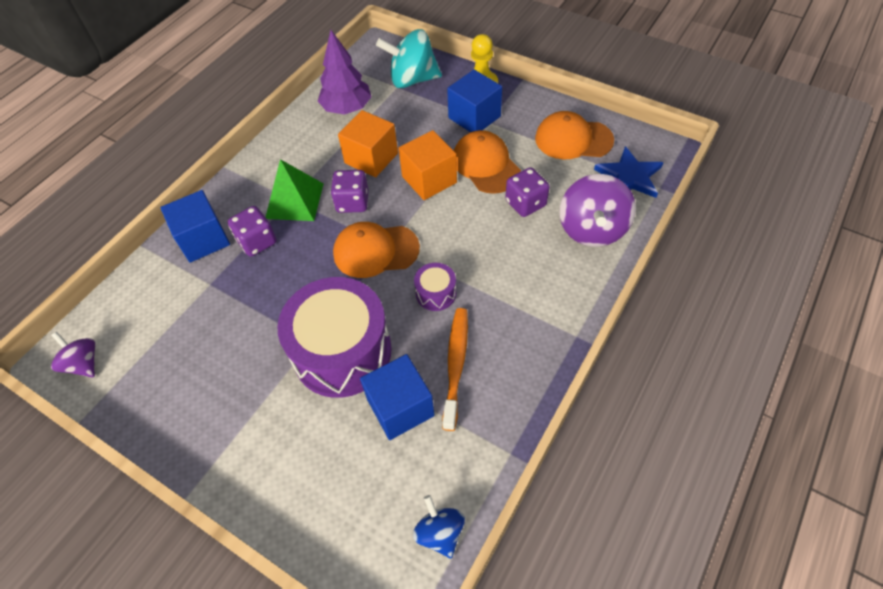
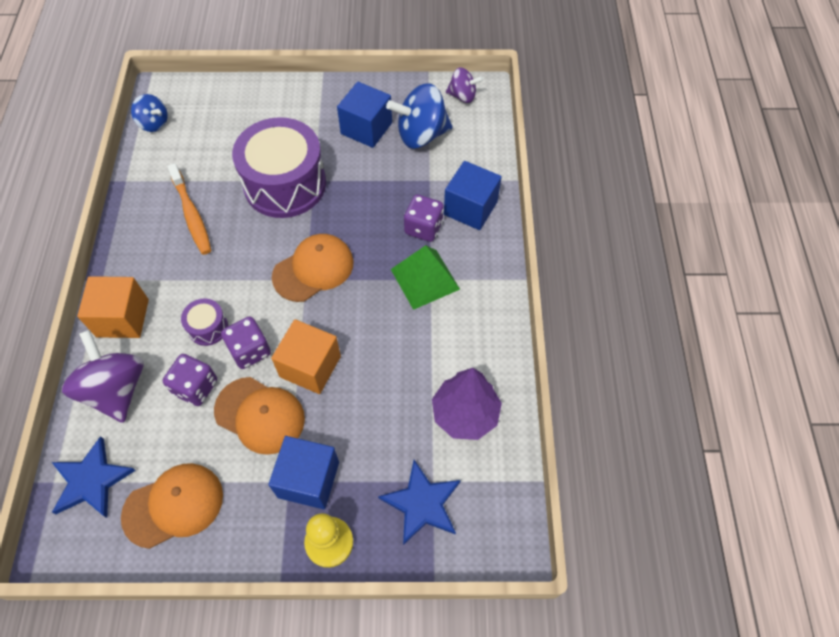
camera: 145 degrees right, 5 degrees up
purple dice [331,170,369,213] -> purple dice moved to [221,316,271,369]
orange cube [338,110,398,177] -> orange cube moved to [77,276,149,338]
blue cube [360,354,435,440] -> blue cube moved to [337,82,392,148]
turquoise spinning top [376,29,442,88] -> blue star [378,460,461,545]
purple drum [414,263,456,311] -> purple drum moved to [181,299,228,346]
none -> blue spinning top [386,84,453,149]

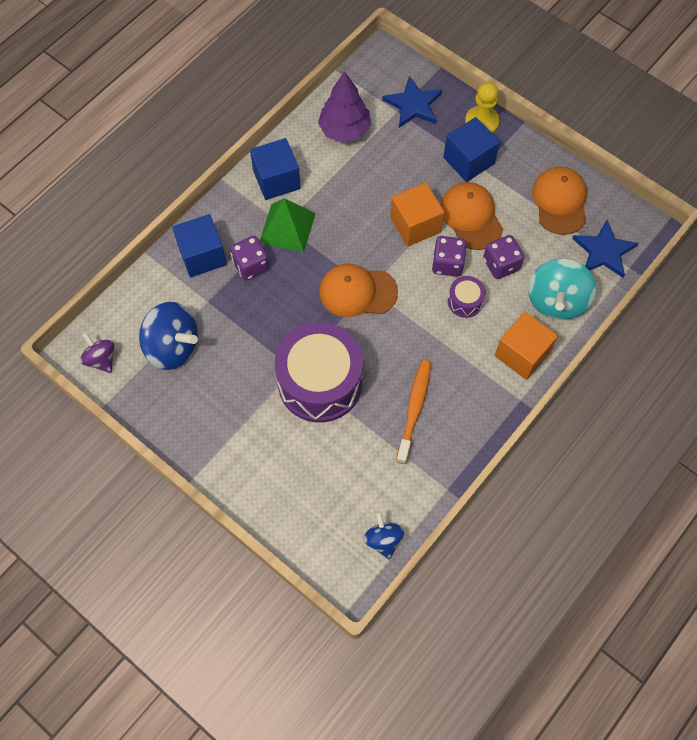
camera: 140 degrees left, 5 degrees up
purple spinning top [61,330,144,423] -> turquoise spinning top [528,258,596,320]
orange cap [121,463,223,549] -> orange cap turned 75 degrees clockwise [532,166,587,235]
blue cube [337,82,392,148] -> blue cube moved to [250,138,301,200]

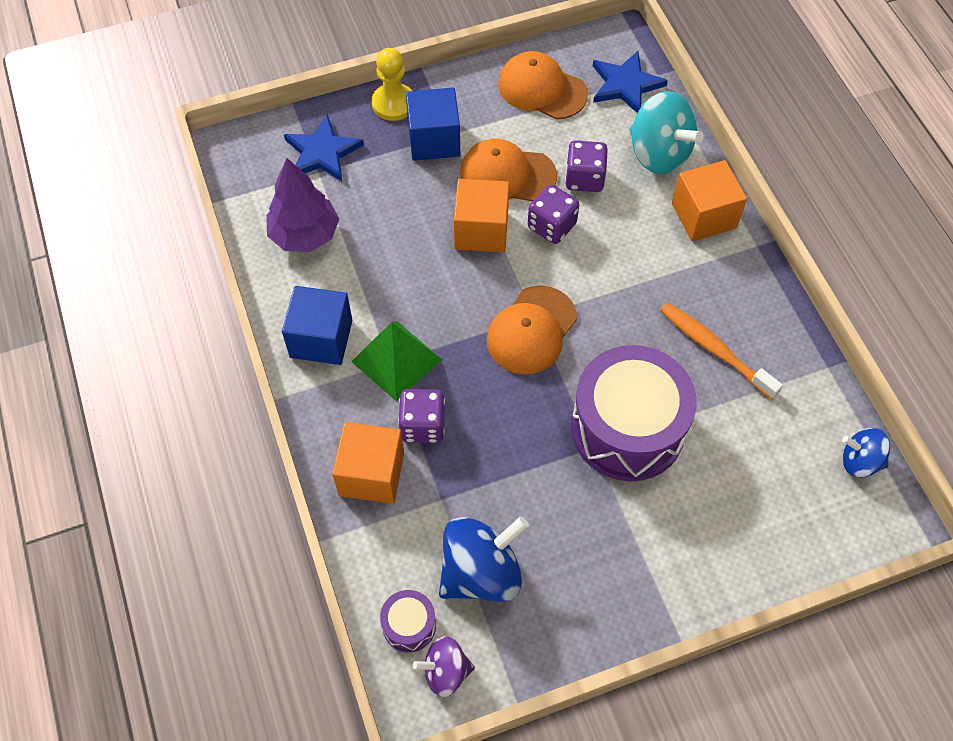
camera: 60 degrees left, 5 degrees down
blue cube [172,214,227,277] -> orange cube [332,422,404,504]
purple drum [448,276,486,318] -> purple drum moved to [380,590,436,652]

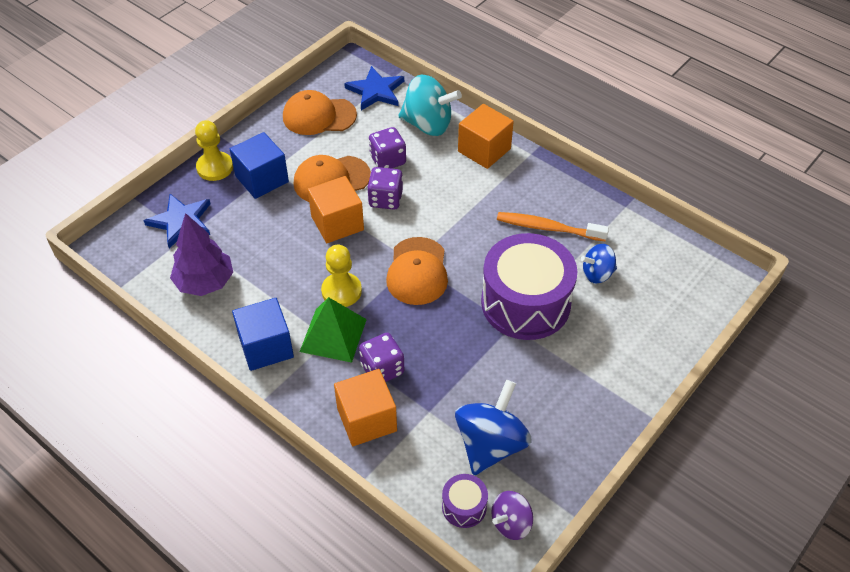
camera: 30 degrees left, 10 degrees down
blue spinning top [842,428,890,477] -> blue spinning top moved to [581,244,617,284]
none -> yellow pawn [321,245,362,307]

